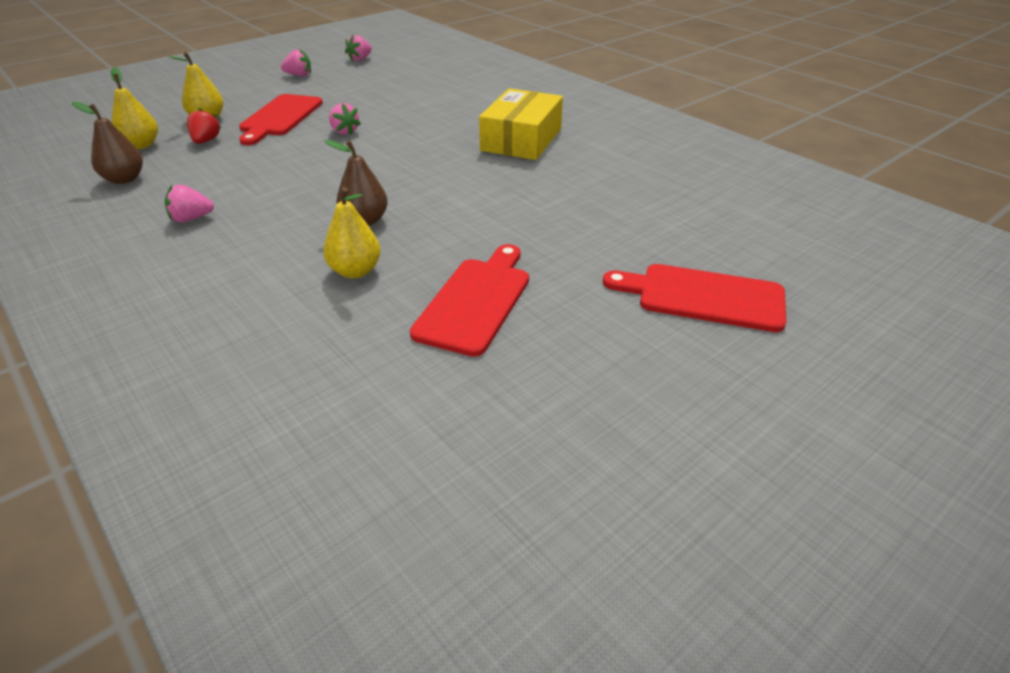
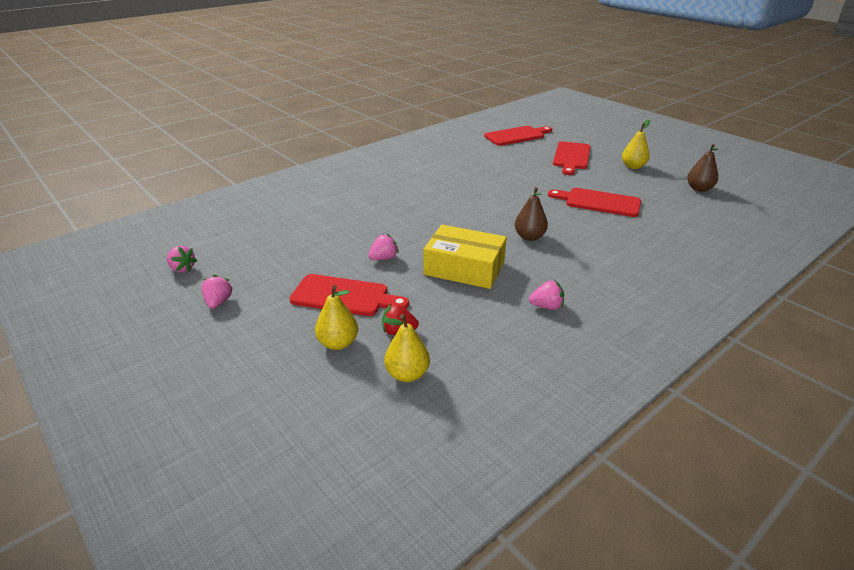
camera: 90 degrees left, 5 degrees down
brown pear [72,102,143,184] -> brown pear moved to [687,144,718,192]
pink strawberry [165,184,214,222] -> pink strawberry turned 75 degrees counterclockwise [529,280,564,310]
yellow pear [323,187,381,278] -> yellow pear moved to [622,120,650,169]
yellow box [479,88,563,160] -> yellow box moved to [423,225,507,289]
none -> red cutting board [484,126,552,146]

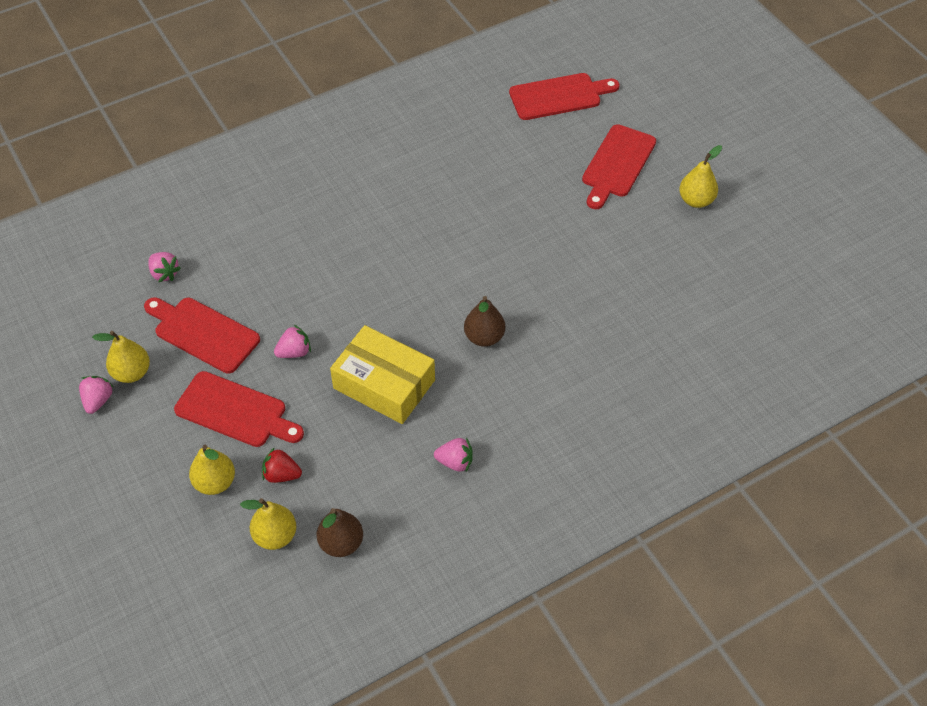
camera: 10 degrees right, 20 degrees up
pink strawberry [167,246,197,272] -> pink strawberry moved to [148,252,181,282]
red cutting board [548,188,641,217] -> red cutting board moved to [144,297,260,374]
brown pear [687,144,718,192] -> brown pear moved to [317,508,363,557]
none -> yellow pear [92,331,150,383]

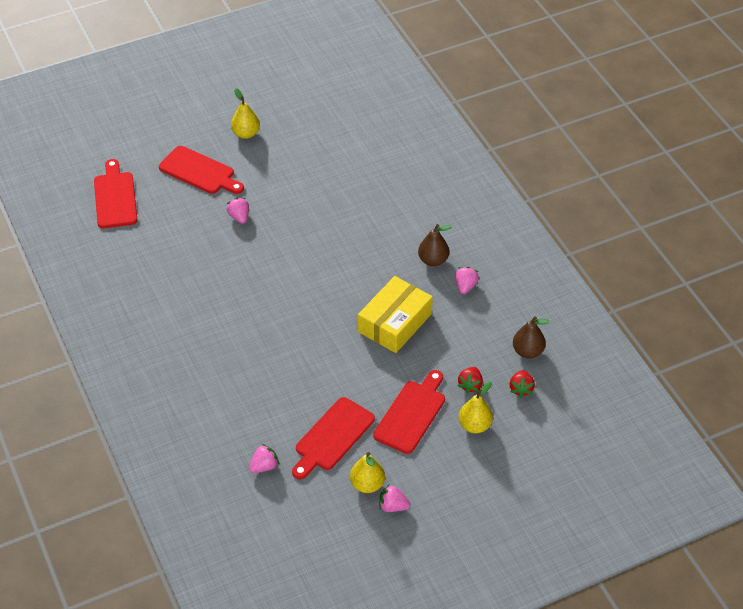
camera: 85 degrees left, 5 degrees down
yellow pear [240,498,297,550] -> red strawberry [509,370,535,398]
pink strawberry [274,325,311,358] -> pink strawberry moved to [226,198,249,224]
brown pear [464,296,505,347] -> brown pear moved to [418,224,451,266]

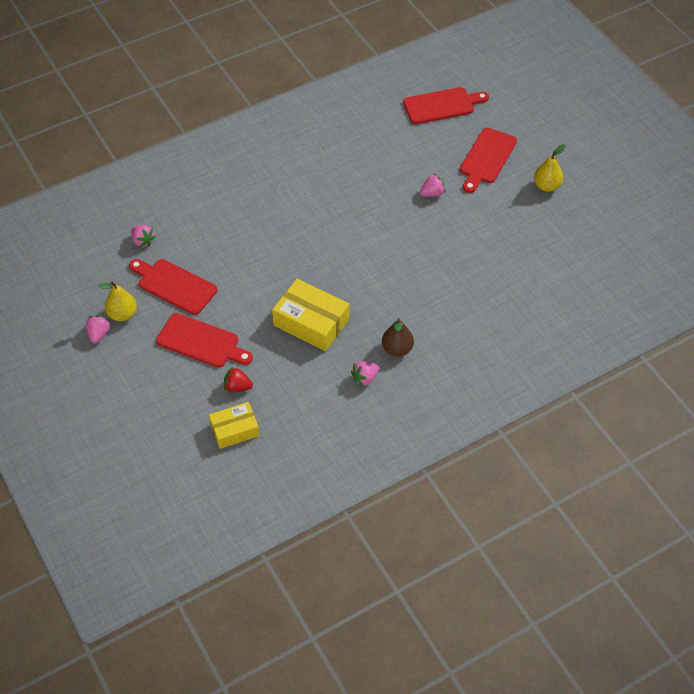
camera: 85 degrees right, 5 degrees up
pink strawberry [455,267,479,294] -> pink strawberry turned 135 degrees clockwise [351,361,379,387]
yellow pear [459,381,493,434] -> none
red strawberry [509,370,535,398] -> yellow box [209,402,260,449]
brown pear [513,316,549,358] -> none

